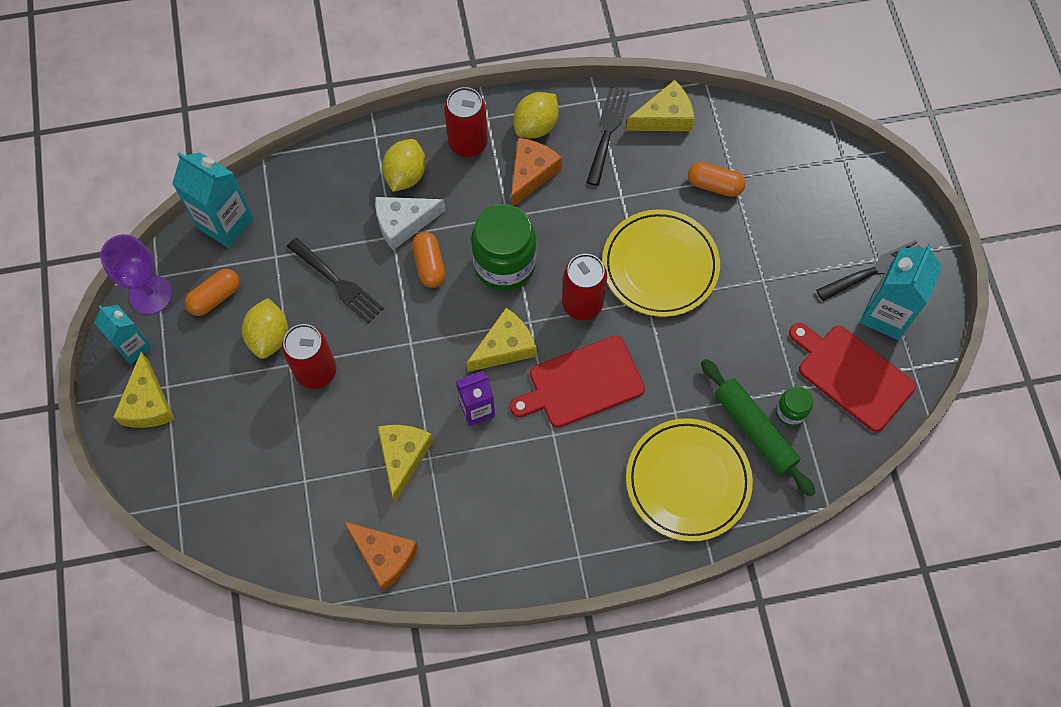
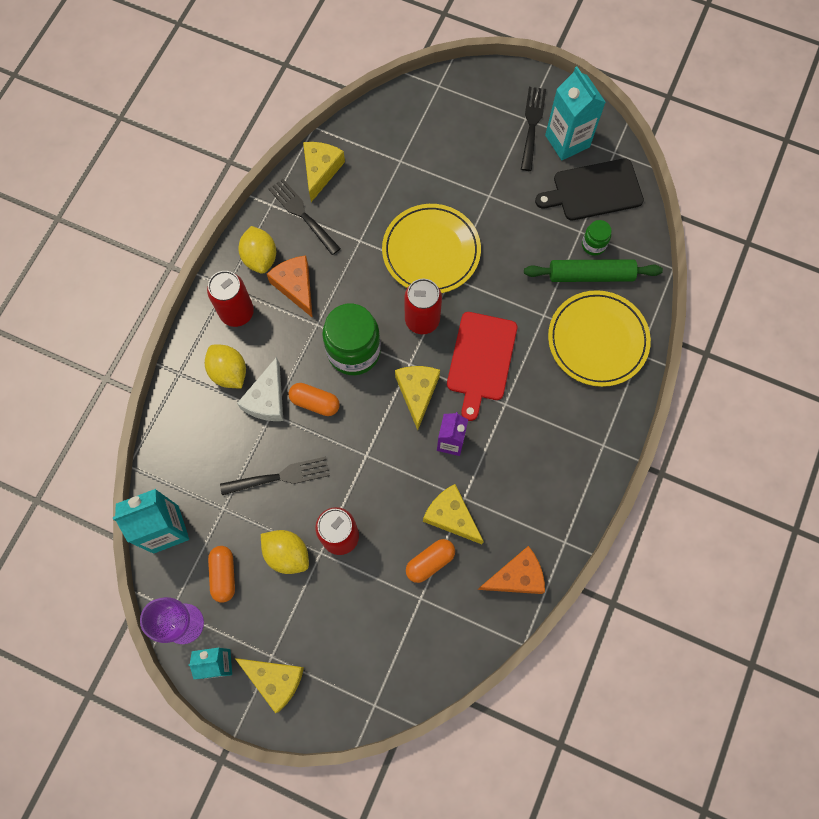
camera: 55 degrees left, 5 degrees up
orange capsule [688,162,746,197] -> orange capsule moved to [406,539,455,583]
red cutting board [789,323,916,432] -> black cutting board [535,158,644,220]

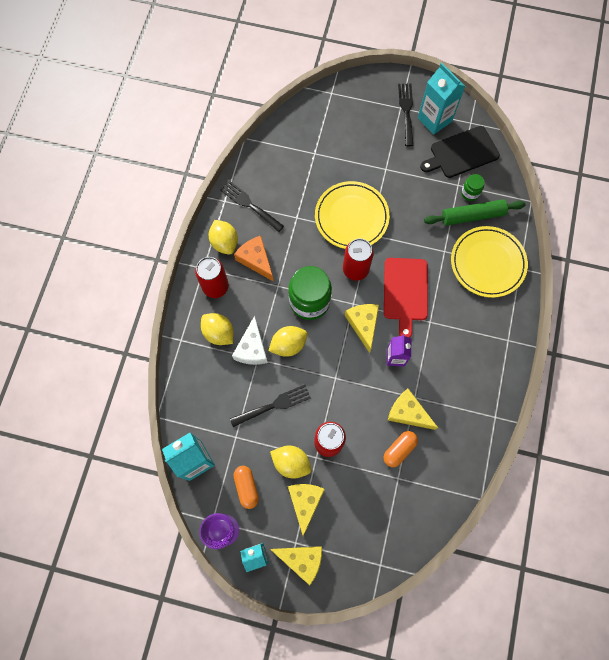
camera: 10 degrees left, 0 degrees up
orange capsule [289,383,340,416] -> yellow lemon [268,326,308,357]
yellow cheese [303,142,345,202] -> yellow cheese moved to [288,484,325,536]
orange cheese [478,546,545,594] -> none

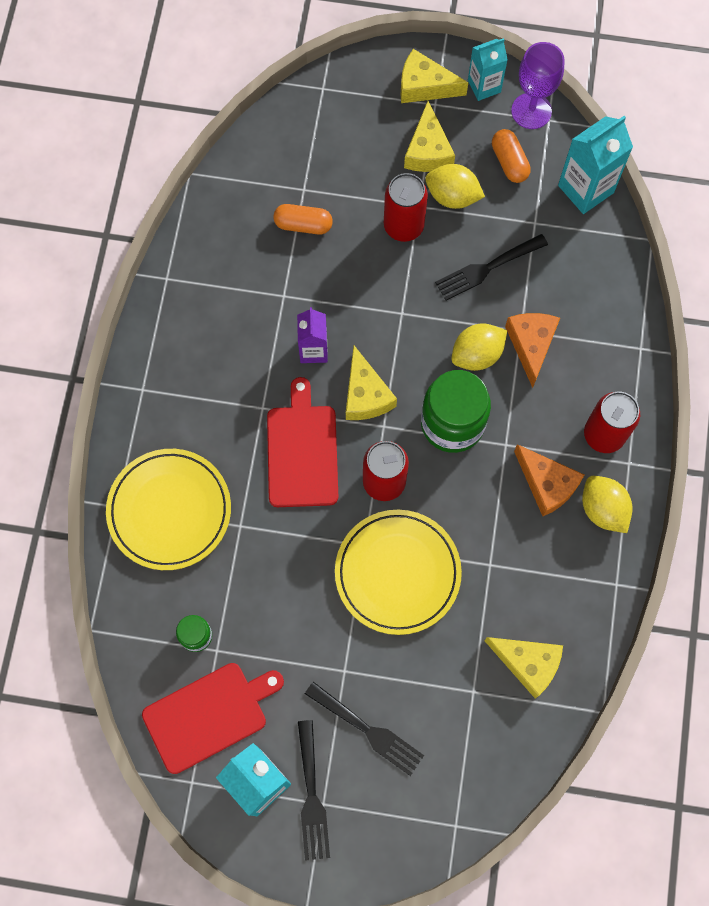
camera: 175 degrees right, 0 degrees up
yellow lemon [201,313,234,345] -> none
black fork [221,180,284,232] -> black fork moved to [305,682,424,776]
white cheese [232,316,268,365] -> orange cheese [505,313,560,388]
orange capsule [384,431,418,467] -> orange capsule turned 60 degrees clockwise [274,204,333,234]
yellow cheese [388,388,438,430] -> yellow cheese moved to [485,637,563,698]
black cutting board [420,126,500,178] -> red cutting board [142,663,284,774]
green rolling pin [424,199,526,226] -> none

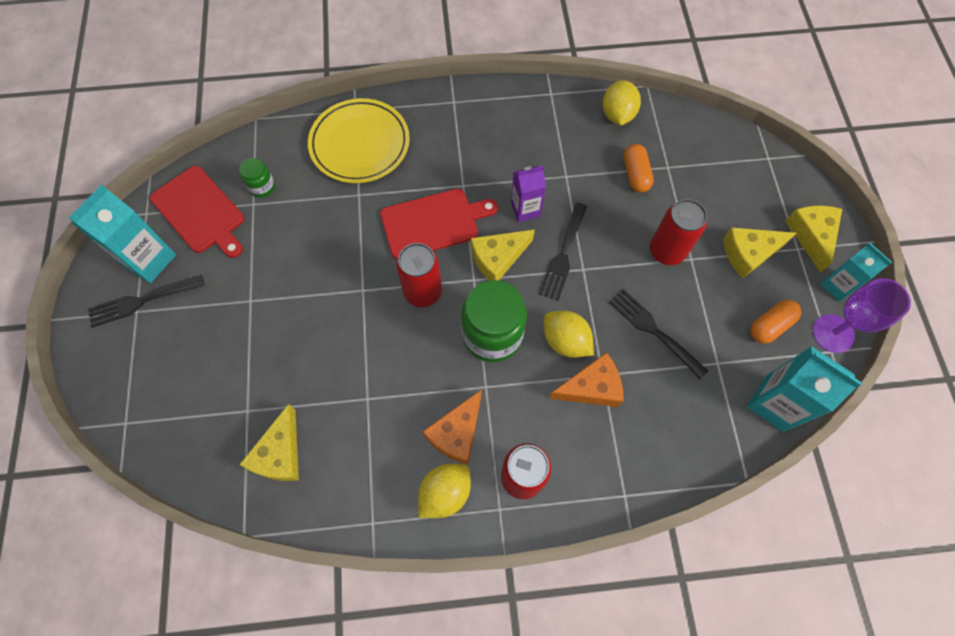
camera: 75 degrees right, 5 degrees down
black fork [305,682,424,776] -> black fork moved to [539,202,587,301]
yellow plate [335,510,462,635] -> none
yellow lemon [425,164,485,209] -> yellow lemon moved to [603,80,641,125]

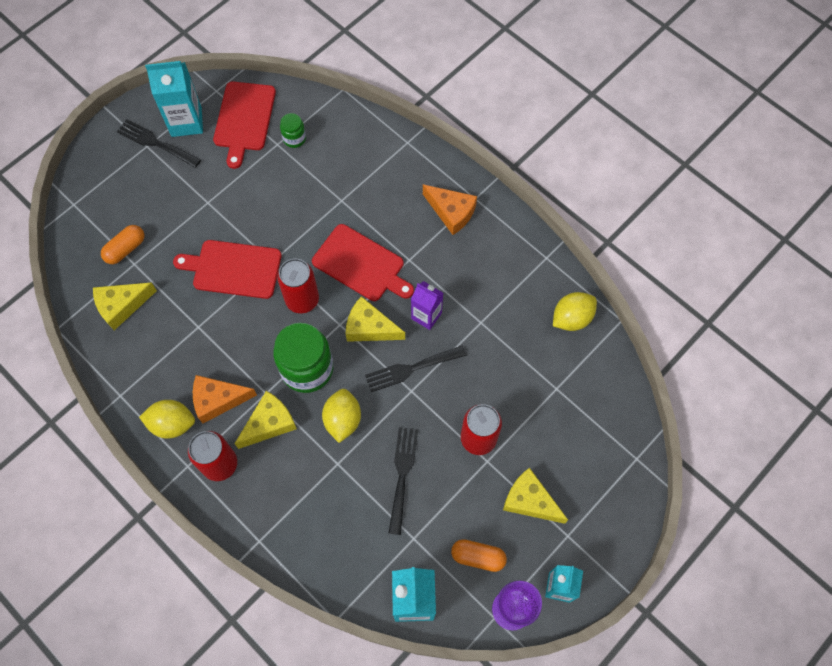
camera: 50 degrees right, 0 degrees up
yellow plate [308,98,410,183] -> none
orange cheese [549,352,624,407] -> orange cheese moved to [423,184,477,235]
orange capsule [624,144,654,193] -> orange capsule moved to [101,225,144,264]
yellow cheese [785,205,842,273] -> yellow cheese moved to [234,391,297,449]
none -> red cutting board [173,240,282,299]

